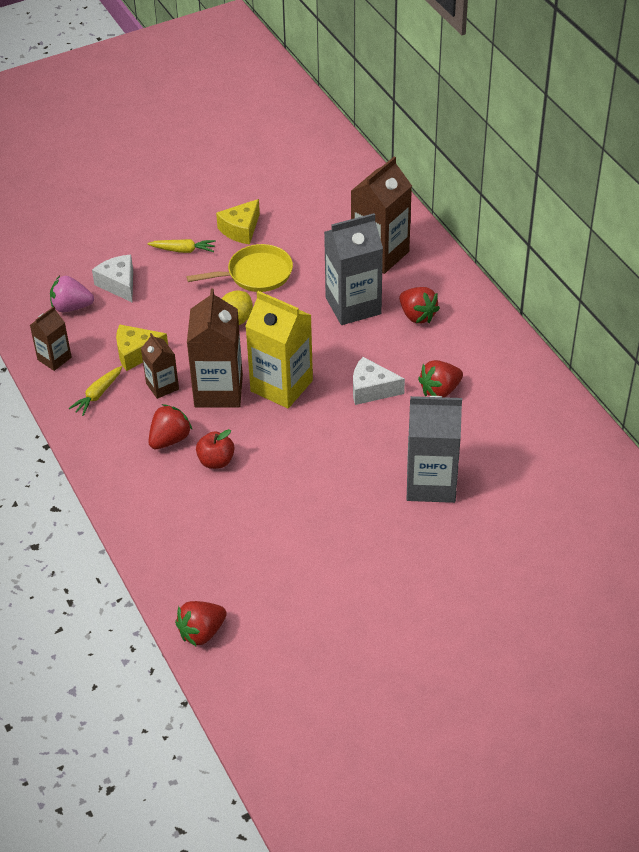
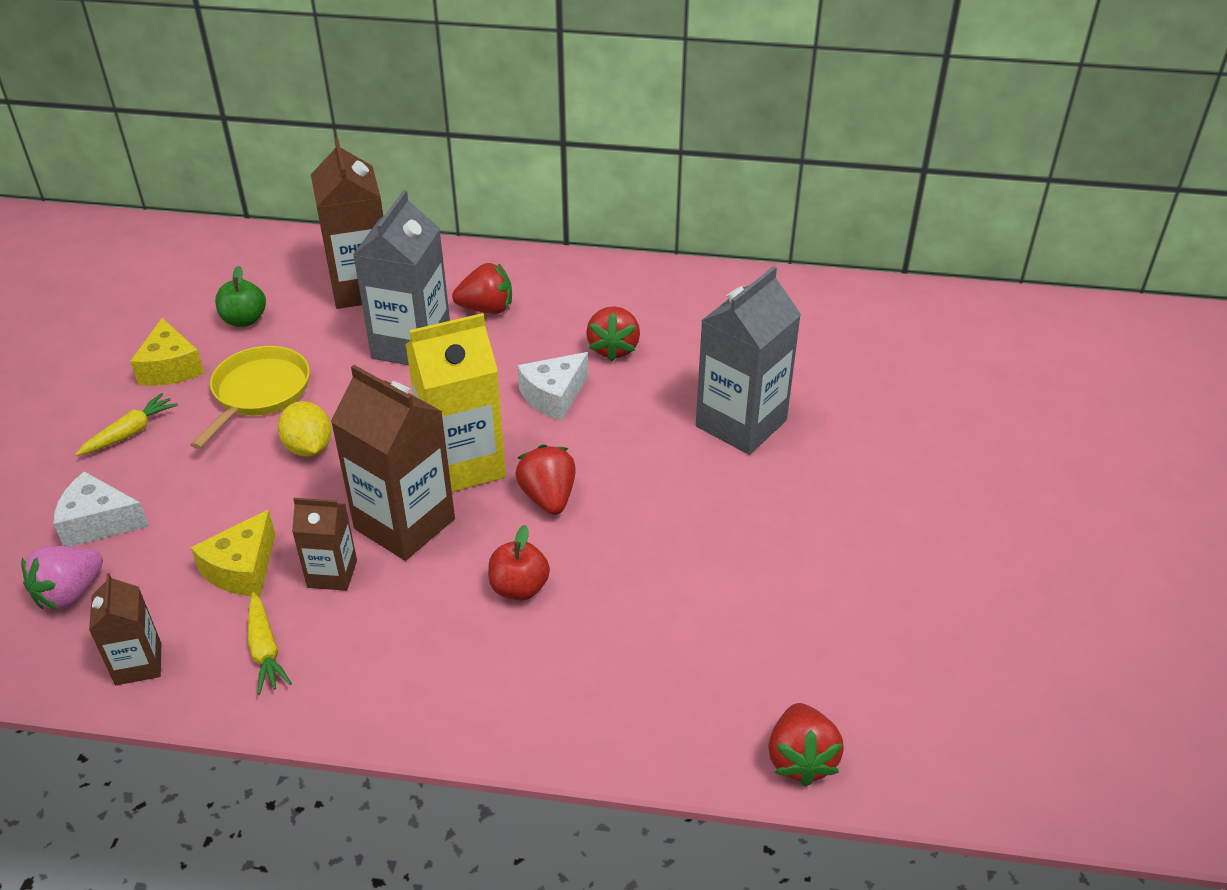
camera: 55 degrees left, 5 degrees down
red strawberry [148,404,192,449] -> red strawberry moved to [515,444,576,515]
none -> green apple [215,266,266,327]

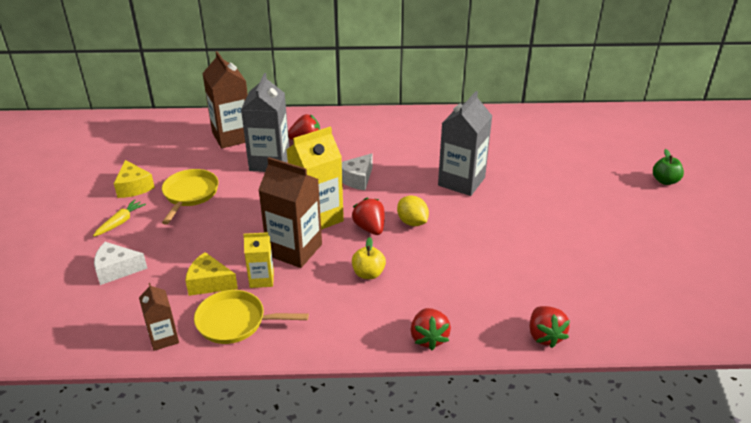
camera: 10 degrees left, 5 degrees down
pink strawberry [21,546,103,610] -> none
yellow cheese [191,509,275,597] -> yellow cheese turned 90 degrees clockwise [185,252,238,296]
green apple [215,266,266,327] -> green apple moved to [653,149,684,185]
yellow carrot [248,592,292,694] -> yellow pan [194,290,309,344]
yellow lemon [278,401,332,457] -> yellow lemon moved to [397,196,429,226]
brown carton [292,498,357,591] -> yellow carton [243,232,274,288]
red apple [488,525,550,601] -> yellow apple [352,237,386,279]
red strawberry [586,306,640,361] -> red strawberry moved to [411,308,451,350]

